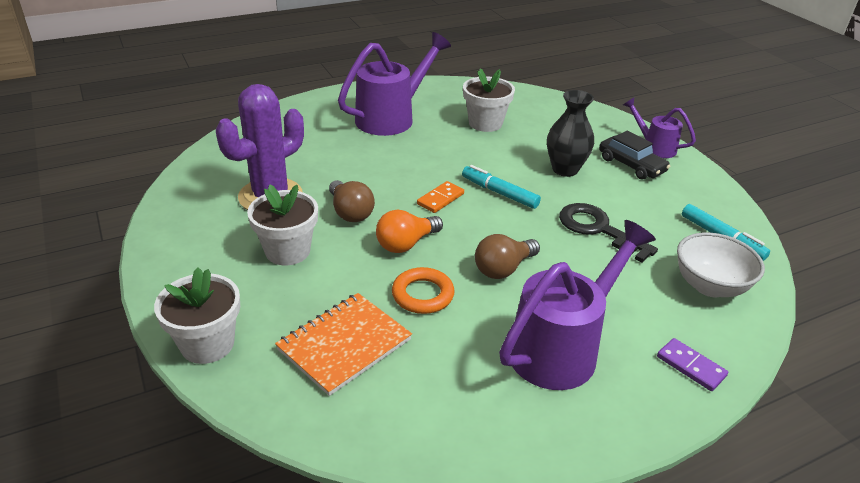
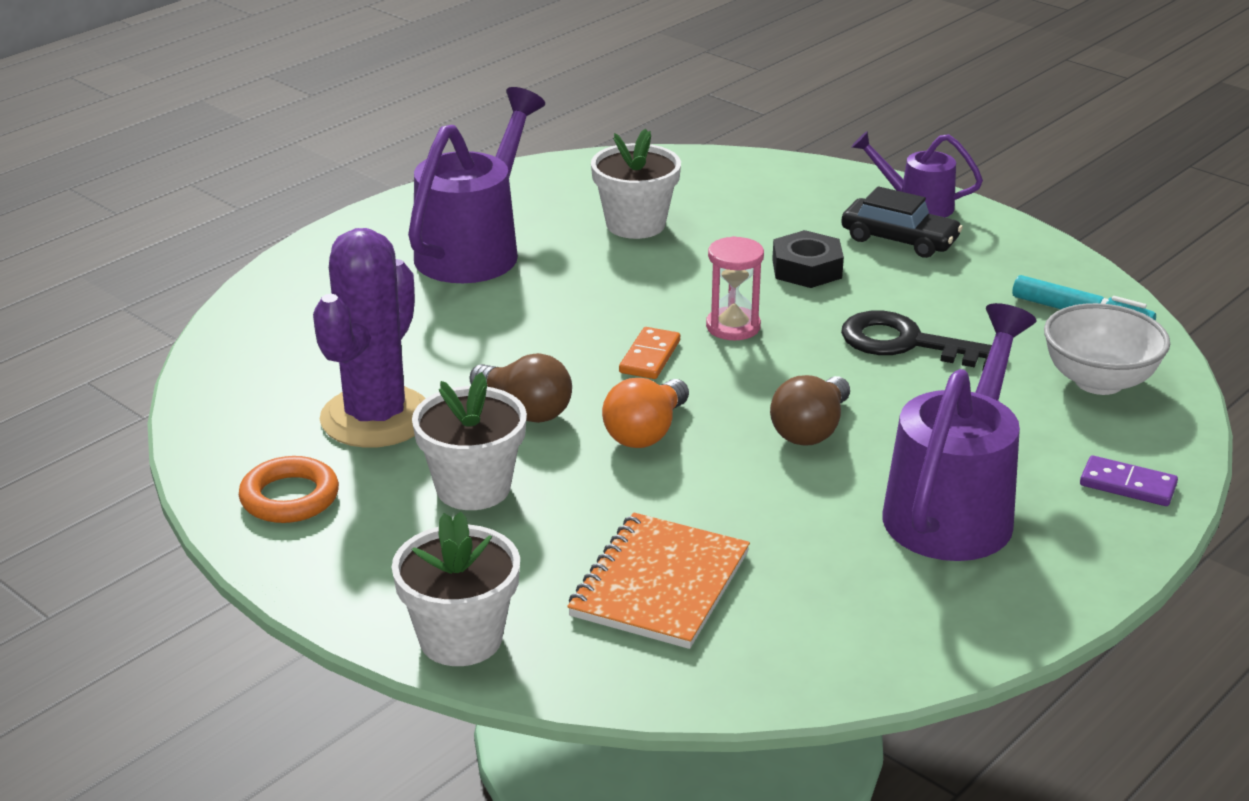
camera: 20 degrees left, 5 degrees down
orange ring [392,267,454,314] -> orange ring moved to [239,456,339,523]
turquoise marker [462,165,541,209] -> pink hourglass [706,236,764,340]
black vase [547,90,594,177] -> black nut [772,230,844,288]

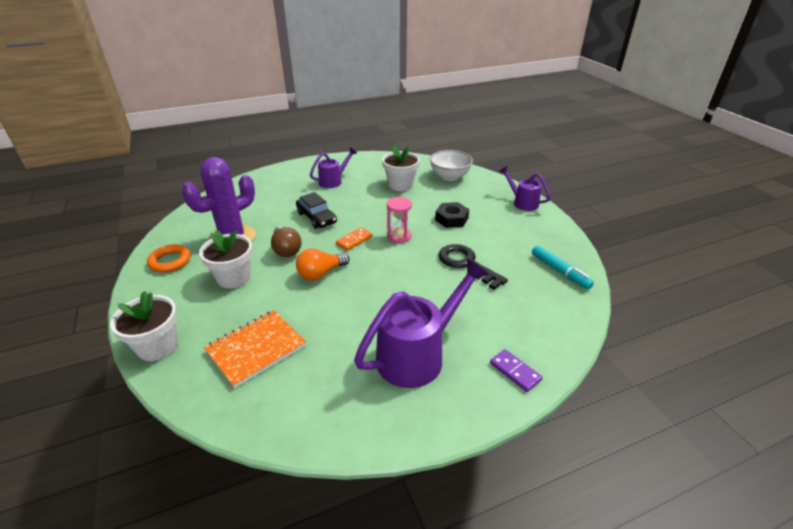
camera: 25 degrees right, 5 degrees up
purple watering can [408,87,545,283] -> purple watering can [310,148,357,188], size x0.55
brown light bulb [770,375,850,445] -> none
black car [841,186,963,258] -> black car moved to [296,192,337,229]
white bowl [1044,303,1170,395] -> white bowl moved to [430,150,473,181]

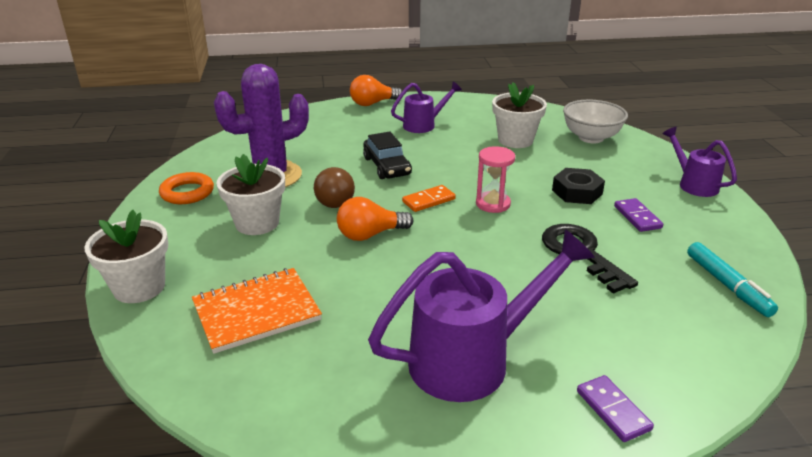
camera: 15 degrees right, 5 degrees down
none -> orange light bulb [350,75,402,106]
none -> purple domino [614,198,663,232]

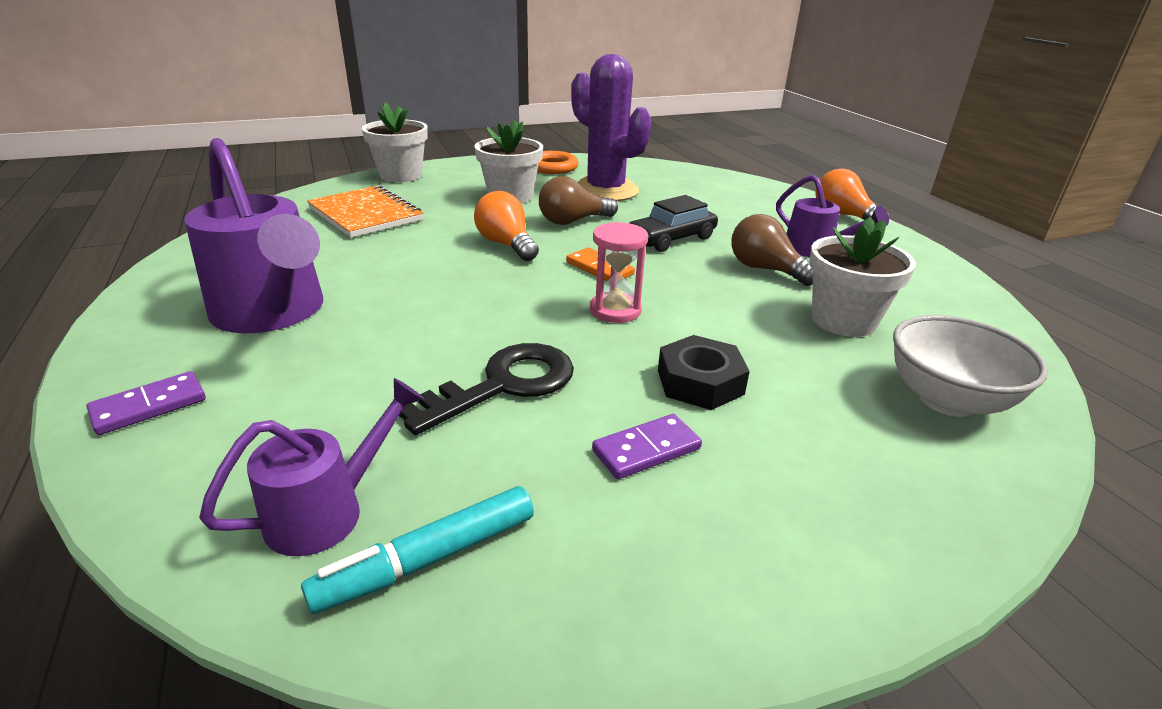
camera: 75 degrees right, 0 degrees up
purple watering can [662,126,737,197] -> purple watering can moved to [199,378,424,556]
none -> brown light bulb [731,214,813,286]

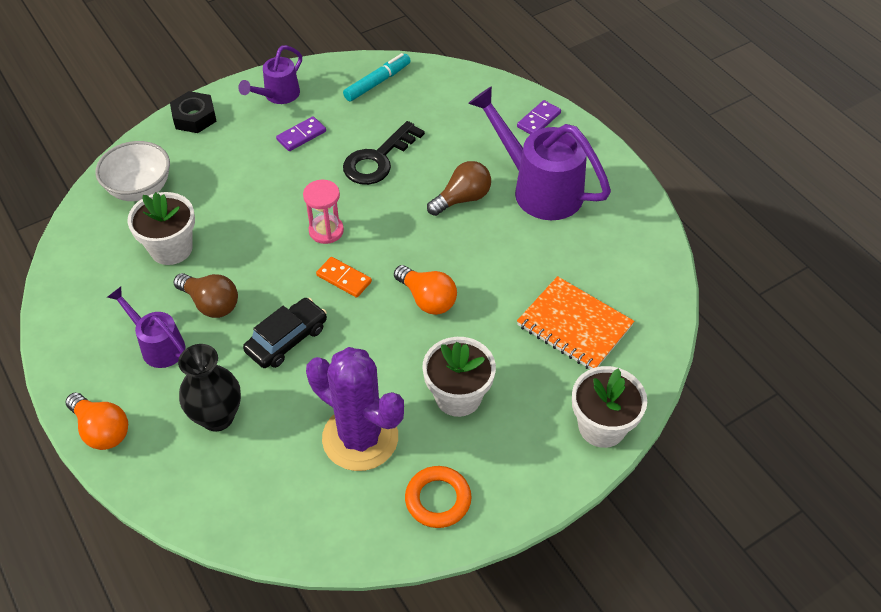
camera: 170 degrees right, 20 degrees up
purple watering can [199,378,424,556] -> purple watering can moved to [238,45,302,104]
brown light bulb [539,176,618,225] -> brown light bulb moved to [427,161,491,216]
black nut [658,335,750,410] -> black nut moved to [170,91,217,133]
none -> black vase [178,344,241,431]

